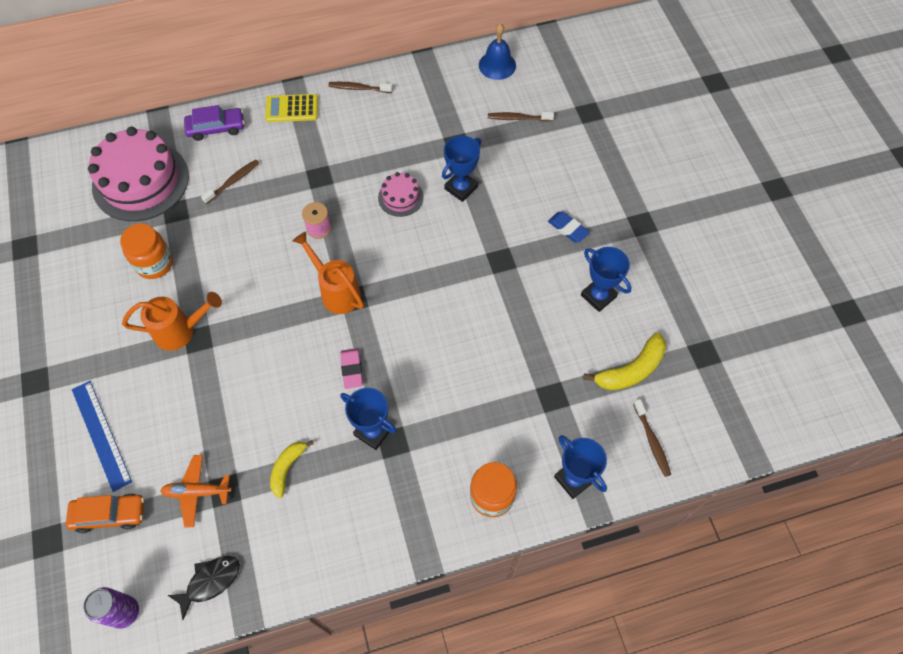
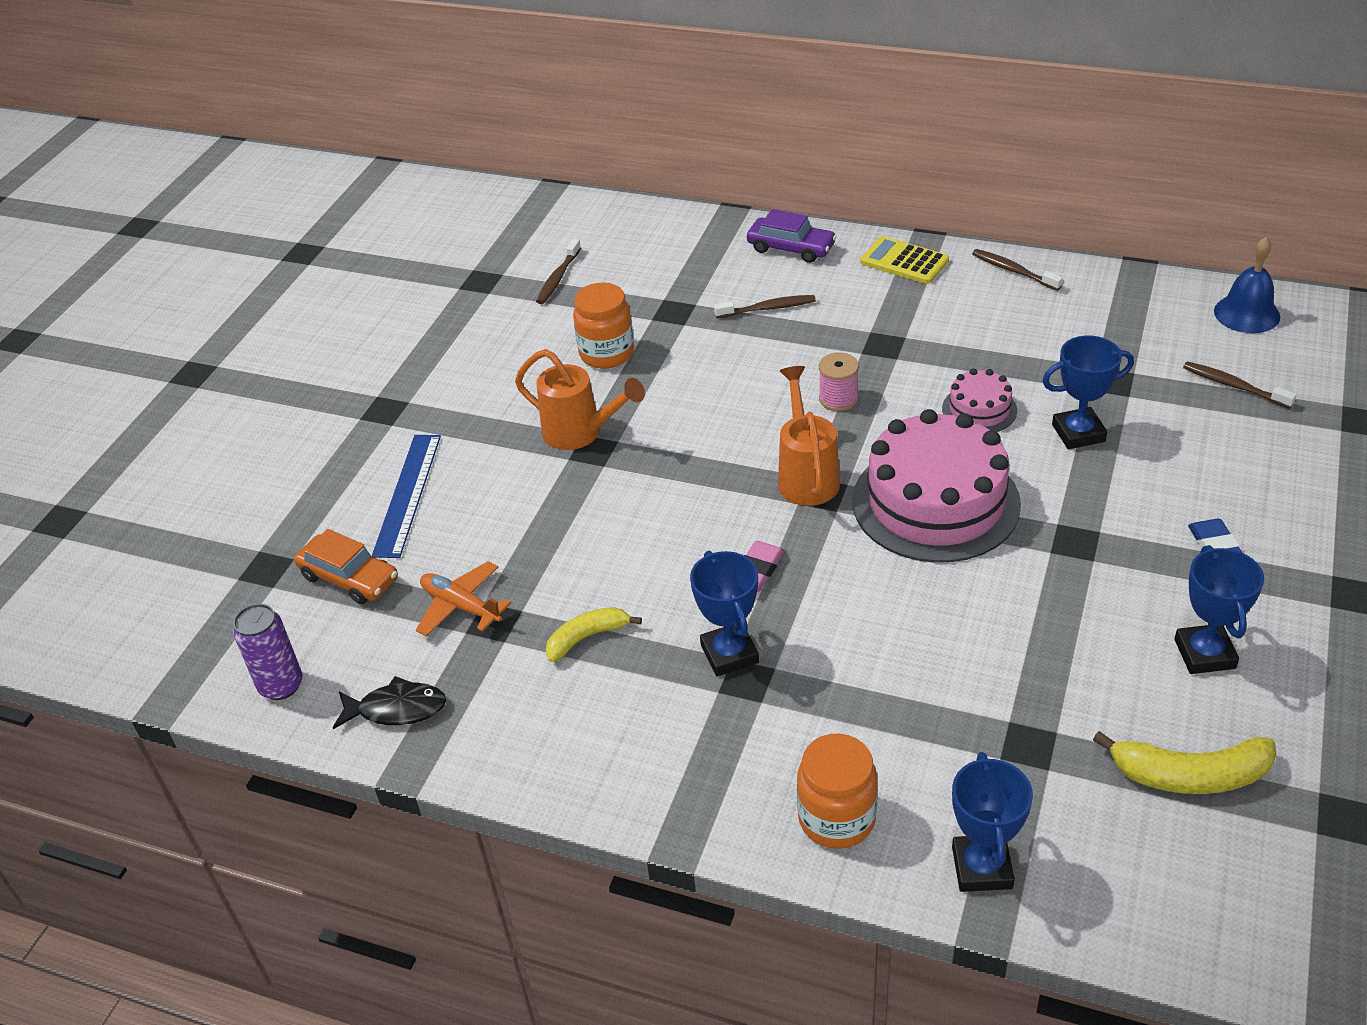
camera: 40 degrees right, 20 degrees down
pink cake [88,127,189,221] -> pink cake moved to [852,409,1021,563]
brown toothbrush [633,399,671,477] -> brown toothbrush moved to [536,239,581,304]

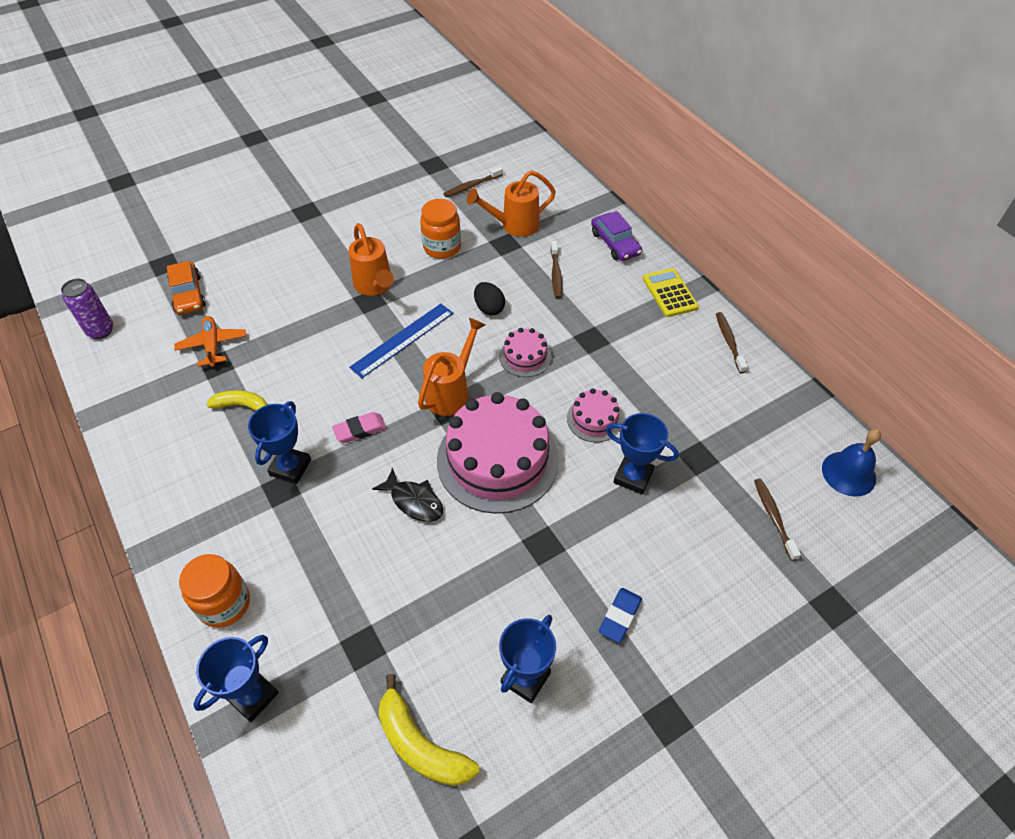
camera: 35 degrees right, 10 degrees up
black fish [333,676,446,729] -> black fish moved to [372,468,443,522]
blue ruler [372,435,441,558] -> blue ruler moved to [349,304,453,378]
brown toothbrush [714,295,816,318] -> brown toothbrush turned 60 degrees clockwise [551,241,562,299]
pink spool [819,352,859,411] -> pink cake [499,328,552,377]
none -> orange watering can [467,170,556,237]
none -> black egg [474,282,505,315]

